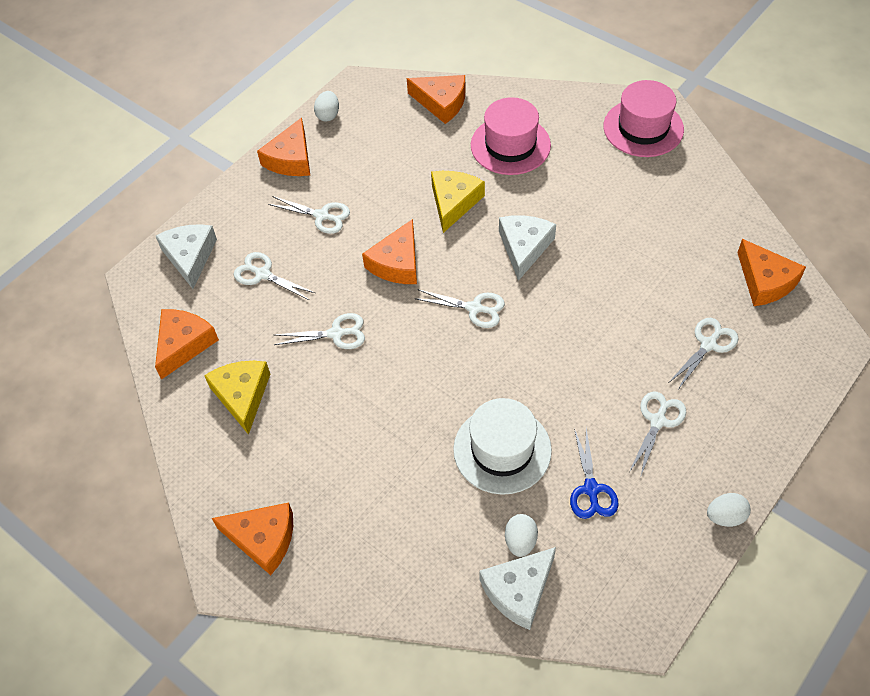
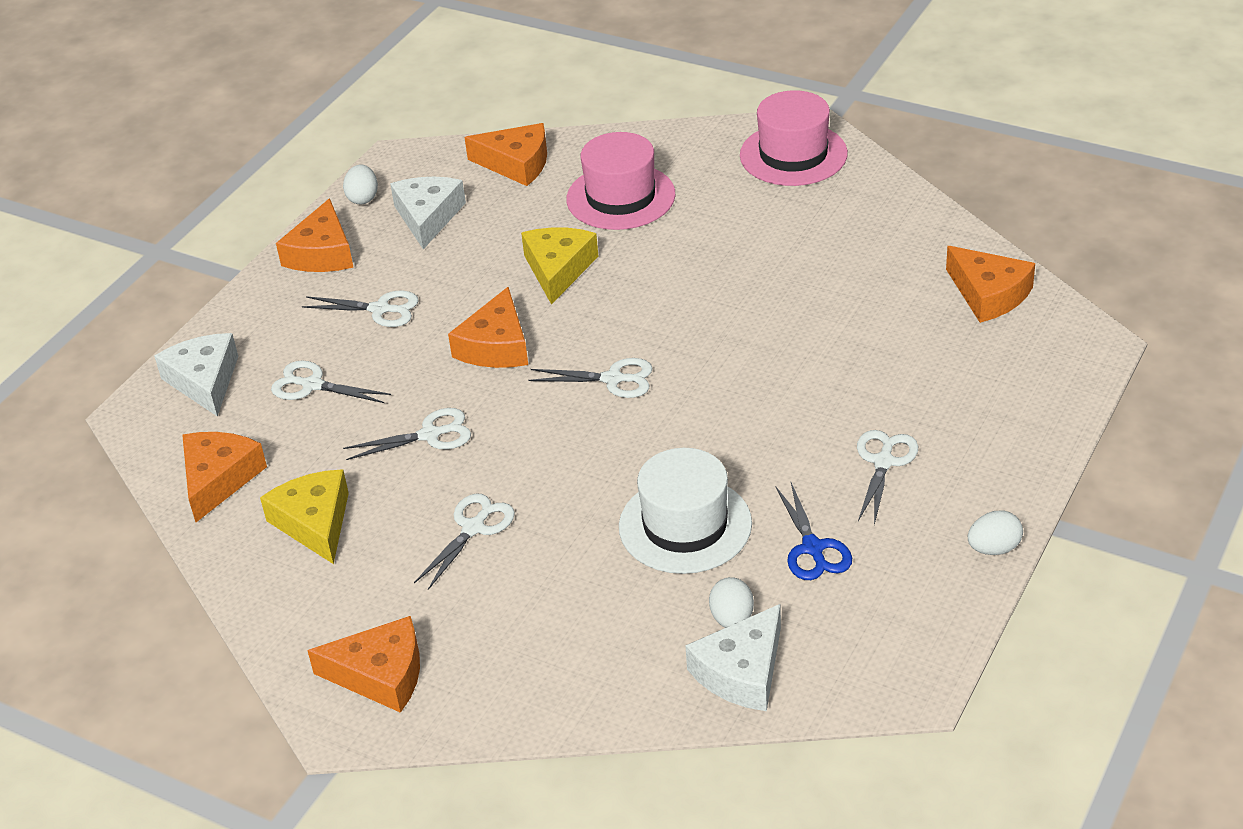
camera: 10 degrees left, 15 degrees down
white cheese [499,215,556,281] -> white cheese moved to [390,177,466,249]
white scissors [669,318,739,388] -> white scissors moved to [414,494,515,590]

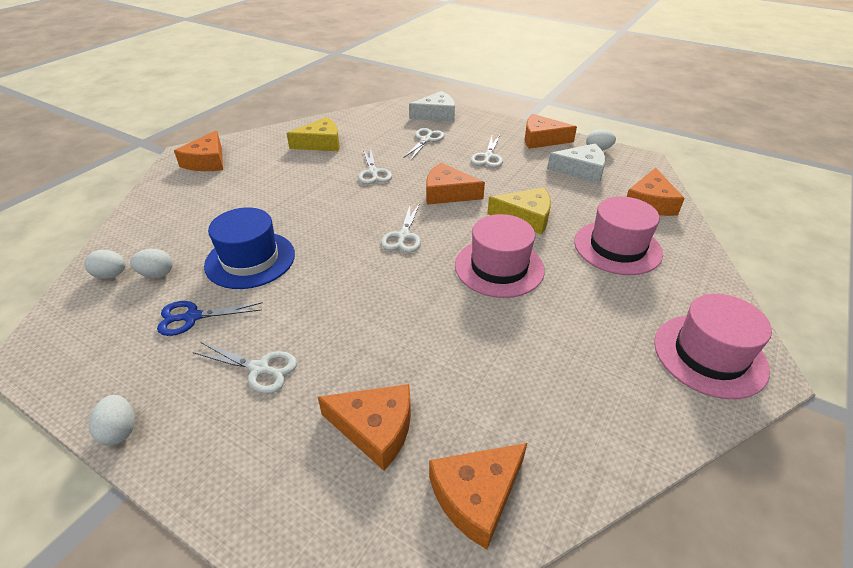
camera: 90 degrees right, 0 degrees up
orange cheese [182,432,267,522] -> orange cheese moved to [318,384,411,471]
white scissors [414,494,515,590] -> none
white hat [619,448,752,574] -> blue hat [204,207,295,289]
white cheese [685,604,781,711] -> white egg [85,250,126,279]
none -> pink hat [455,214,545,298]

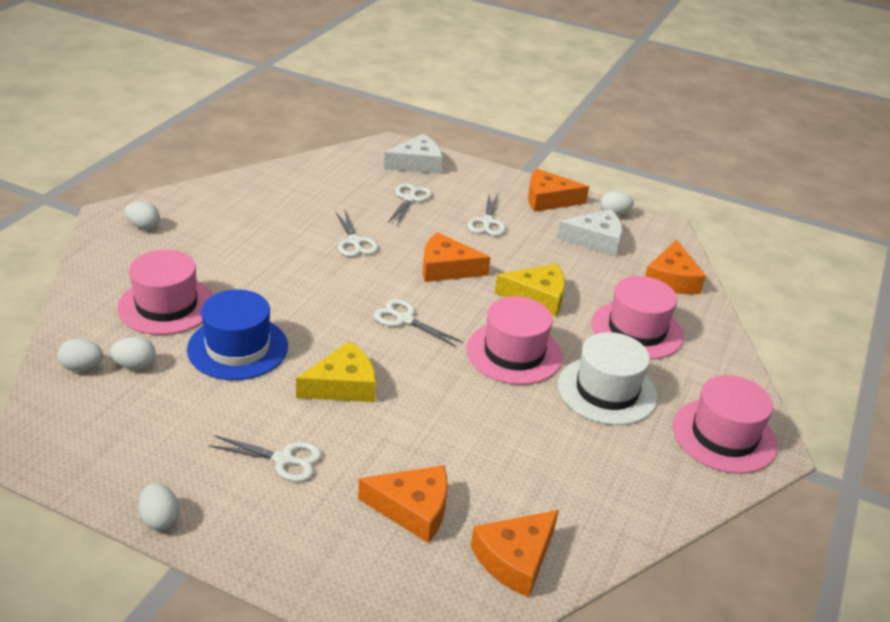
camera: 10 degrees left, 5 degrees down
blue scissors [157,301,263,336] -> none
orange cheese [174,130,223,171] -> white egg [125,201,160,230]
yellow cheese [287,117,340,151] -> yellow cheese moved to [296,341,376,402]
white scissors [381,203,421,252] -> white scissors turned 120 degrees clockwise [374,299,462,347]
none -> pink hat [117,250,213,335]
none -> white hat [558,332,657,425]

